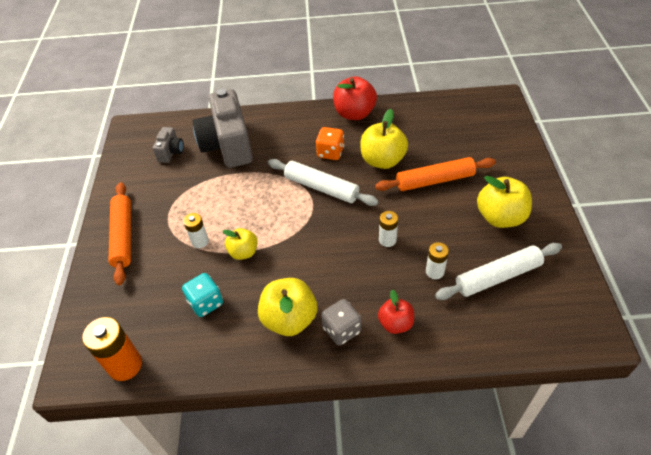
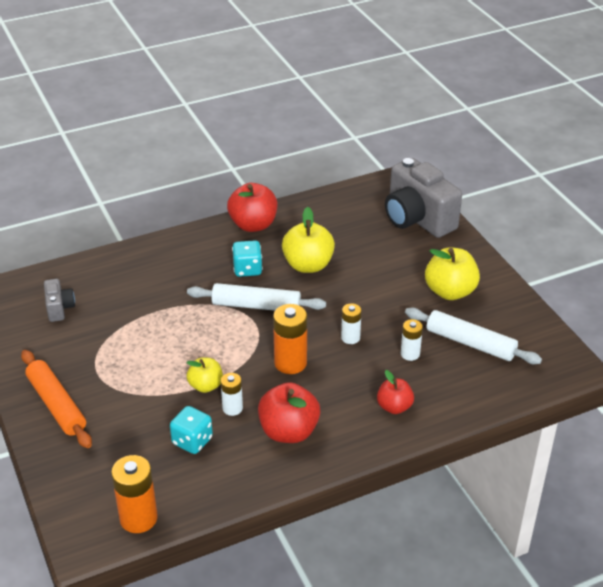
camera: 25 degrees left, 10 degrees down
white battery [183,213,209,248] -> white battery moved to [221,373,243,416]
grey camera [193,89,253,168] -> grey camera moved to [385,158,462,238]
yellow apple [258,278,317,336] -> red apple [258,382,320,443]
orange dice [316,127,344,160] -> turquoise dice [232,240,263,277]
grey dice [321,299,361,346] -> none
orange rolling pin [375,157,496,191] -> none
white rolling pin [435,243,562,300] -> white rolling pin turned 75 degrees clockwise [405,307,542,364]
none -> orange battery [273,304,307,374]

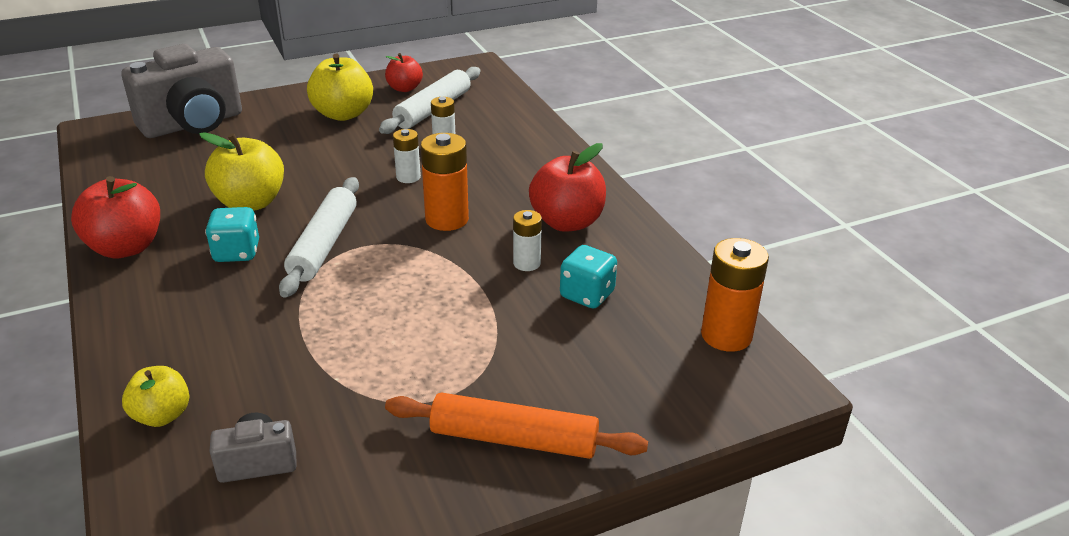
camera: 90 degrees left, 5 degrees down
orange rolling pin [21,350,92,448] -> orange rolling pin turned 45 degrees clockwise [385,392,648,459]
yellow apple [186,357,223,393] -> yellow apple moved to [122,366,189,427]
red apple [377,370,414,414] -> red apple moved to [385,53,423,92]

